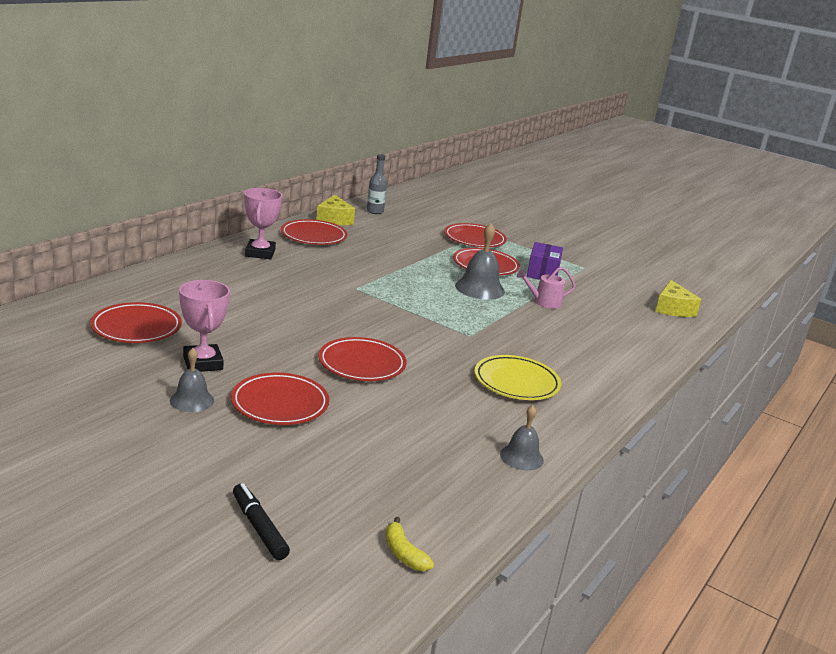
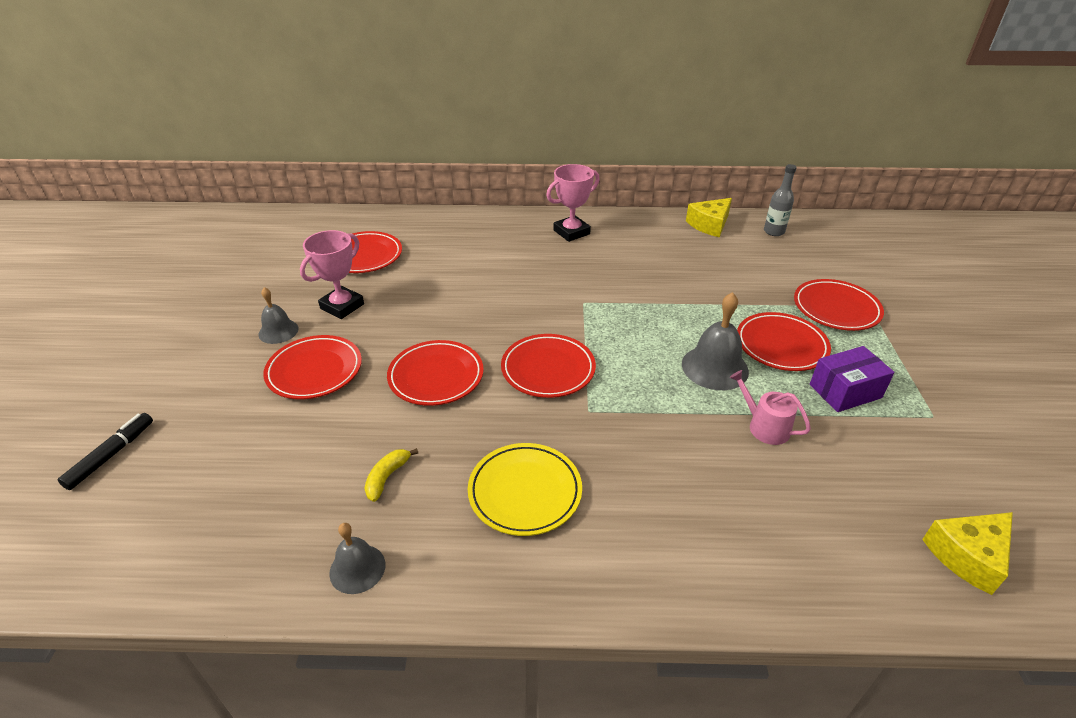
camera: 60 degrees right, 15 degrees up
red plate [281,219,347,245] -> red plate moved to [501,334,596,398]
yellow banana [386,517,434,571] -> yellow banana moved to [364,448,418,502]

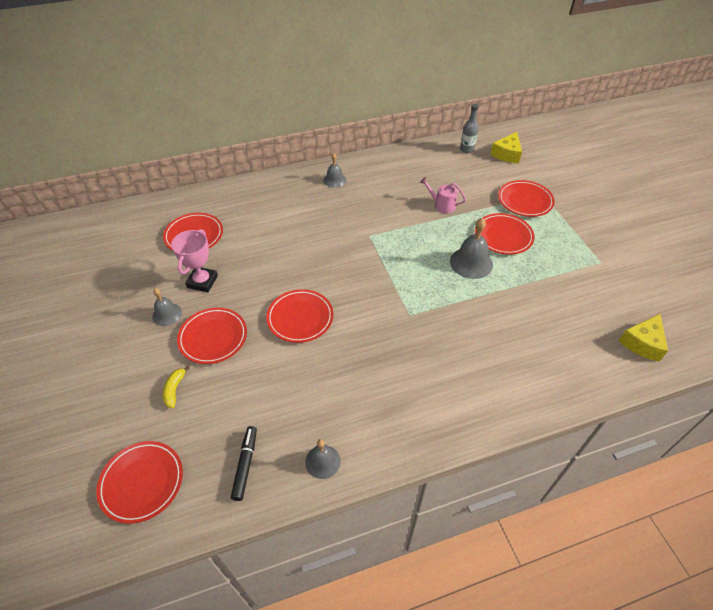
camera: 20 degrees left, 10 degrees up
black marker [58,413,153,490] -> black marker moved to [231,426,257,501]
yellow banana [364,448,418,502] -> yellow banana moved to [163,366,190,408]
yellow plate [468,443,582,536] -> none
red plate [501,334,596,398] -> red plate moved to [96,441,183,524]
pink trophy [546,164,600,242] -> grey bell [323,153,346,188]
yellow cheese [686,198,732,237] -> yellow cheese moved to [490,132,522,163]
pink watering can [729,370,811,445] -> pink watering can moved to [420,177,466,213]
purple box [810,346,894,412] -> none

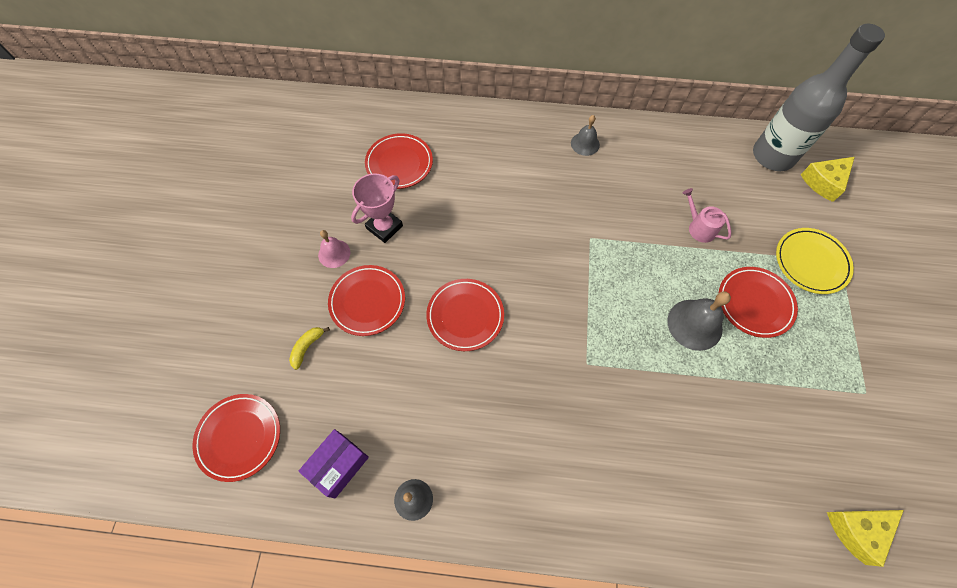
camera: 25 degrees right, 15 degrees up
grey bell [152,288,182,326] -> pink bell [318,230,350,268]
black marker [231,426,257,501] -> purple box [299,429,369,498]
grey bottle [460,104,479,153] -> grey bottle [753,24,885,171], size x2.23
red plate [498,180,555,217] -> yellow plate [776,228,854,294]

